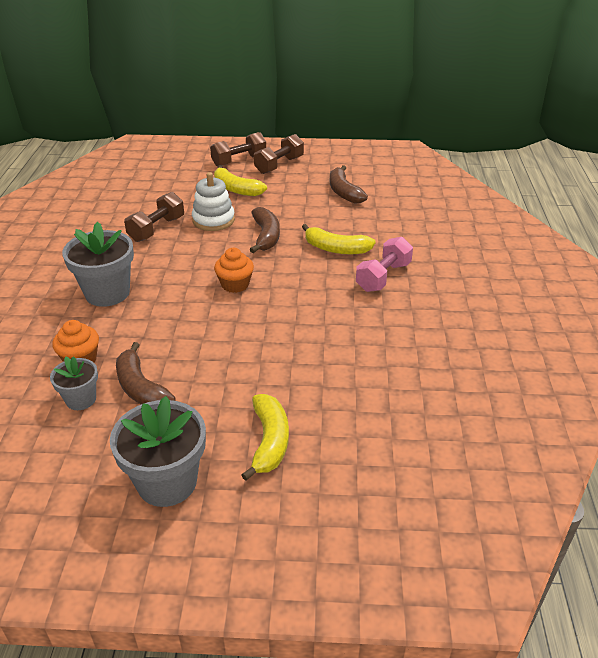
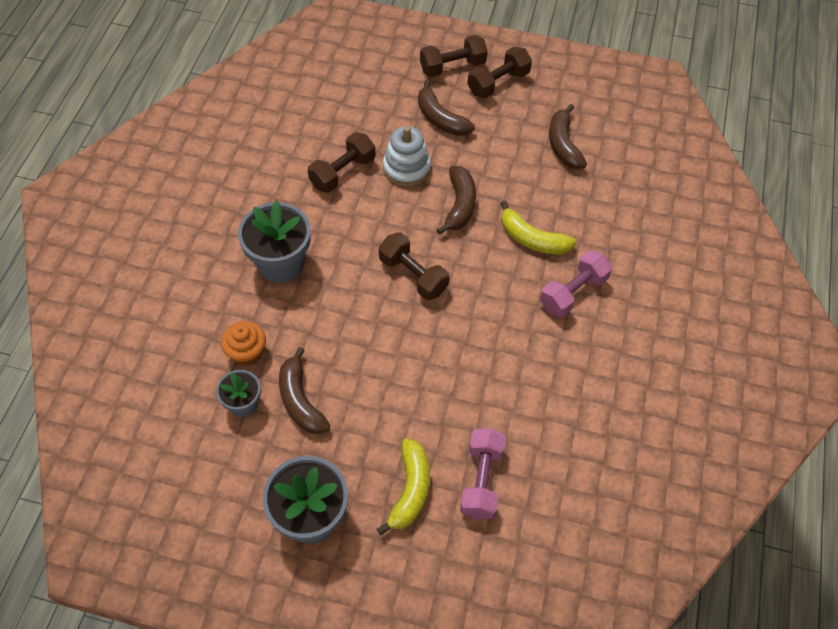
camera: 10 degrees right, 20 degrees up
yellow banana [214,165,267,196] -> brown banana [418,80,475,136]
orange cupcake [214,248,254,293] -> brown dumbbell [379,232,449,300]
none -> pink dumbbell [460,428,506,519]

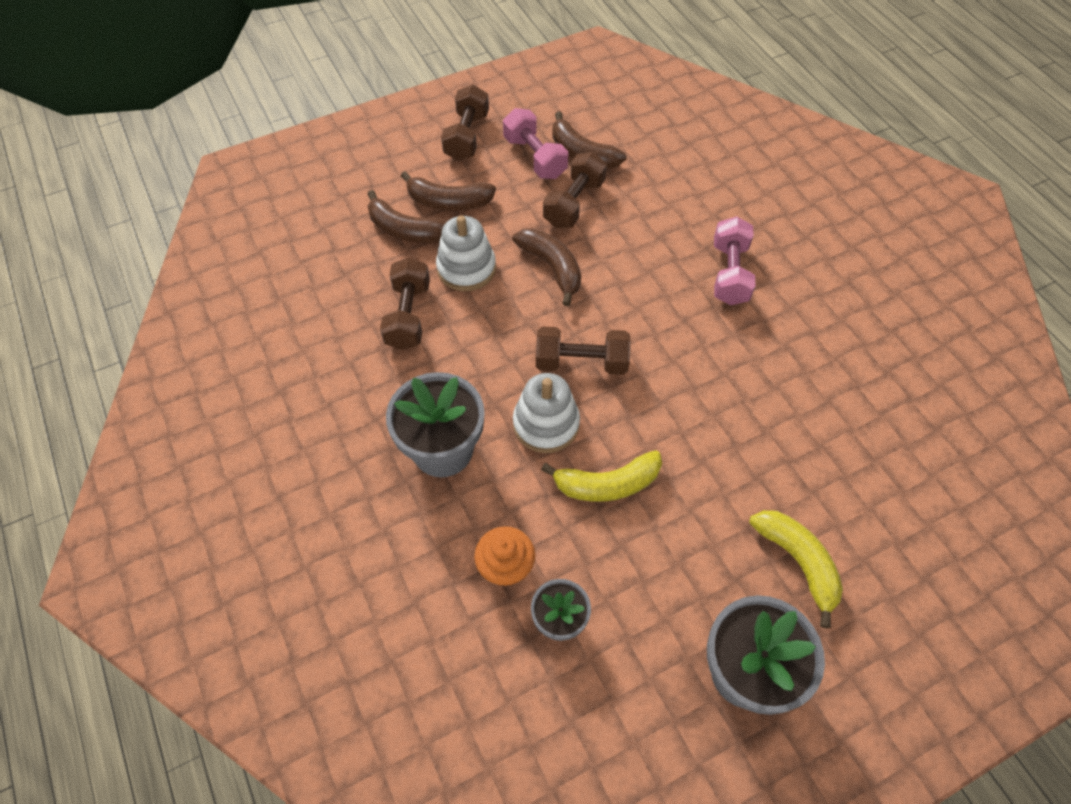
camera: 40 degrees left, 0 degrees up
brown banana [279,347,330,434] -> brown banana moved to [368,190,447,243]
brown dumbbell [420,35,488,77] -> brown dumbbell moved to [543,152,607,228]
pink dumbbell [460,428,506,519] -> pink dumbbell moved to [503,108,568,179]
yellow banana [500,201,576,254] -> yellow banana moved to [541,450,662,502]
none -> white stacking toy [513,373,580,453]

